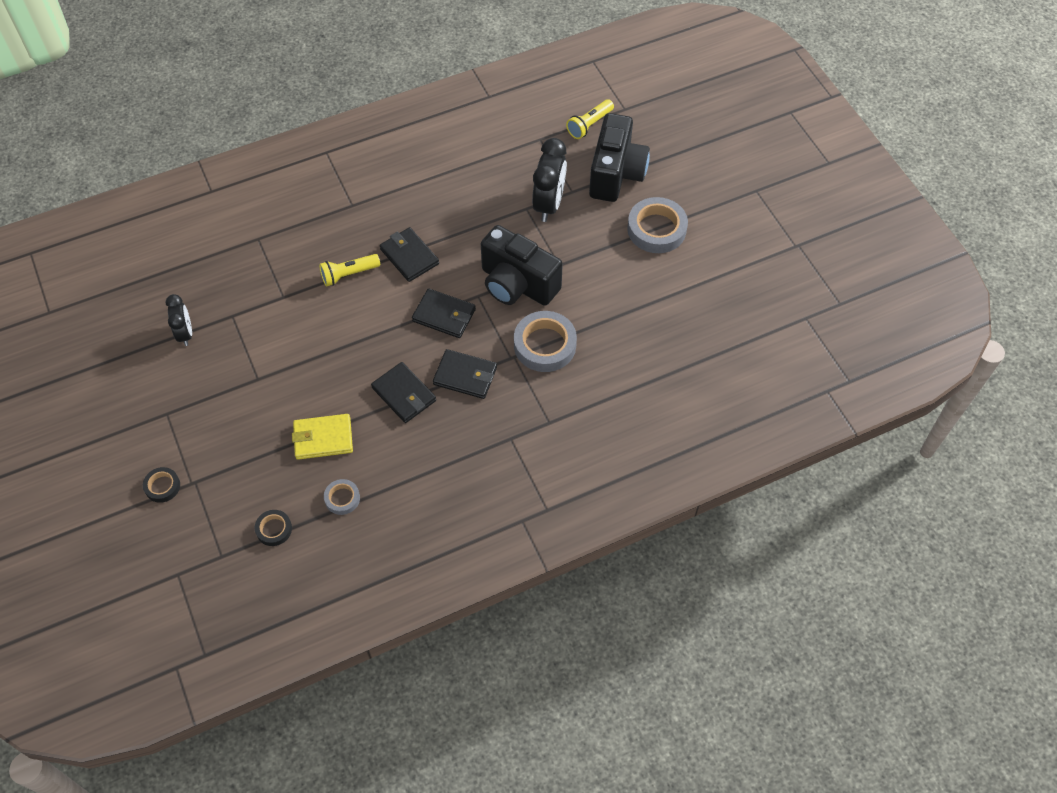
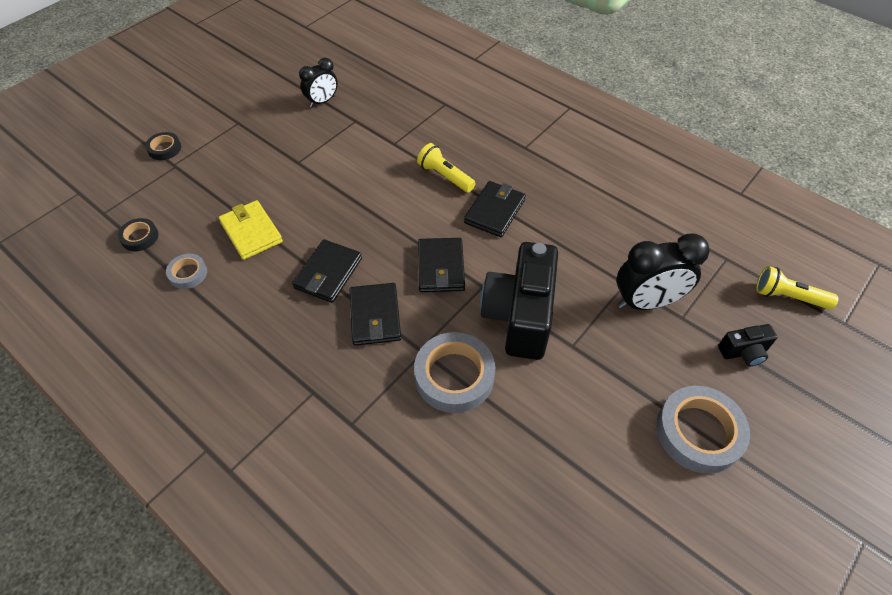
camera: 65 degrees right, 5 degrees down
black camera [589,113,650,202] -> black camera [718,324,777,366], size x0.46

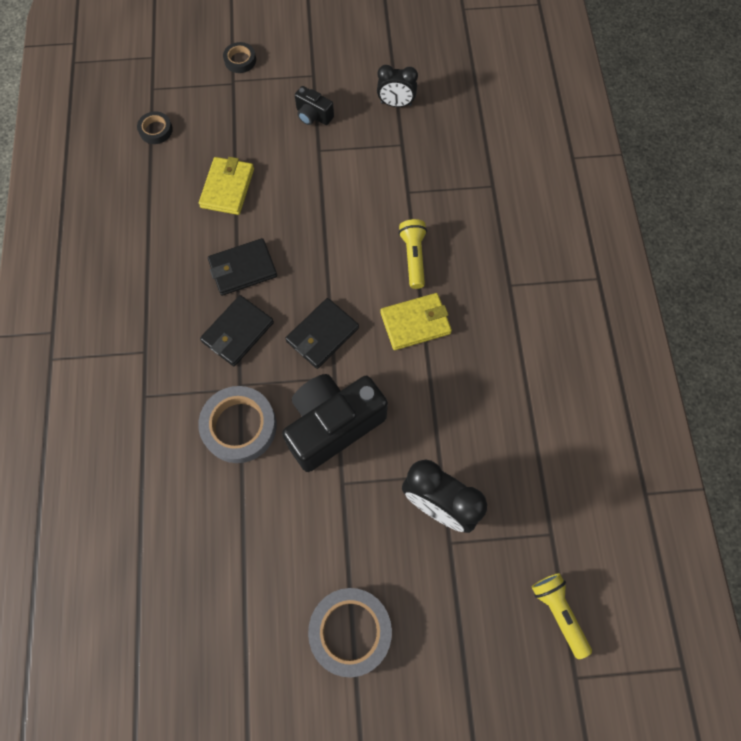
camera: 45 degrees right, 15 degrees up
grey tape [166,254,207,289] -> none
black wallet [464,181,526,237] -> yellow wallet [381,293,452,350]
black camera [718,324,777,366] -> black camera moved to [295,86,334,125]

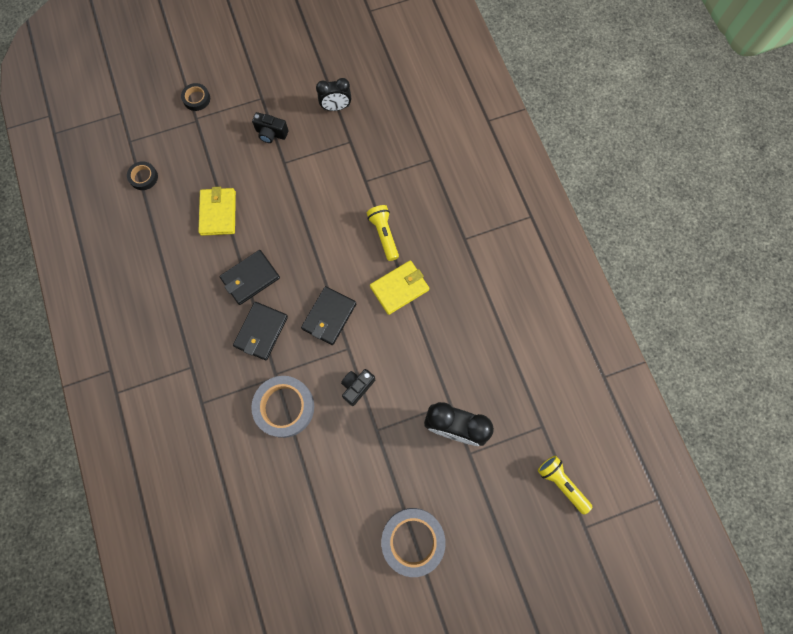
camera: 15 degrees left, 5 degrees up
black camera [282,374,388,472] -> black camera [341,369,375,406], size x0.46

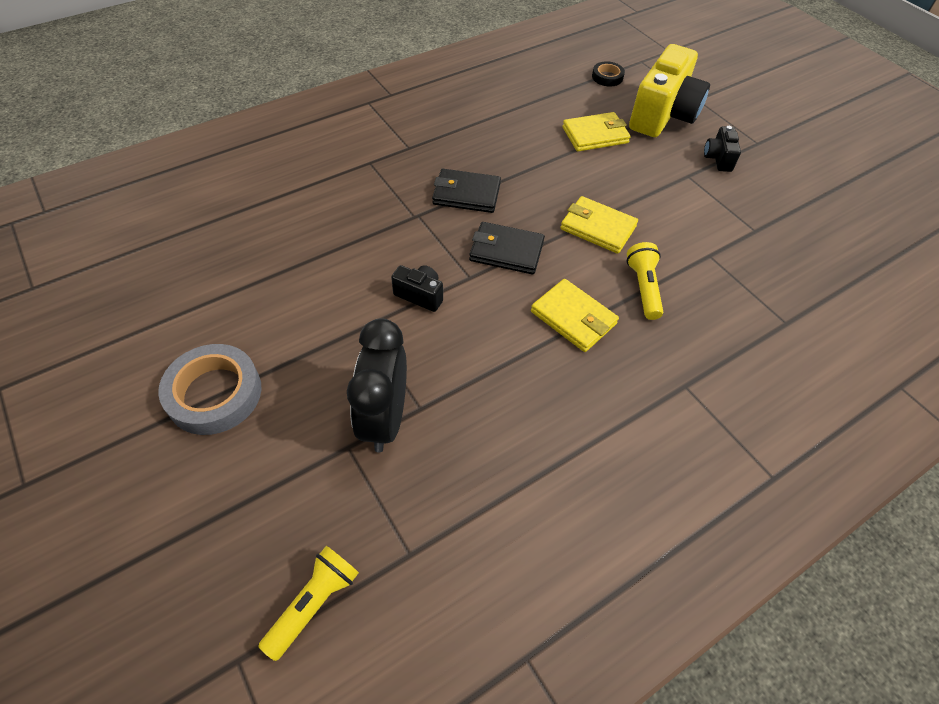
camera: 75 degrees right, 20 degrees down
black tape [181,83,210,111] -> none
black wallet [220,250,280,305] -> none
grey tape [251,376,314,438] -> none
black clock [316,78,351,111] -> none
yellow flashlight [367,205,399,261] -> yellow flashlight turned 60 degrees counterclockwise [627,242,663,320]
none -> yellow wallet [560,196,638,254]
none -> yellow camera [629,44,710,137]

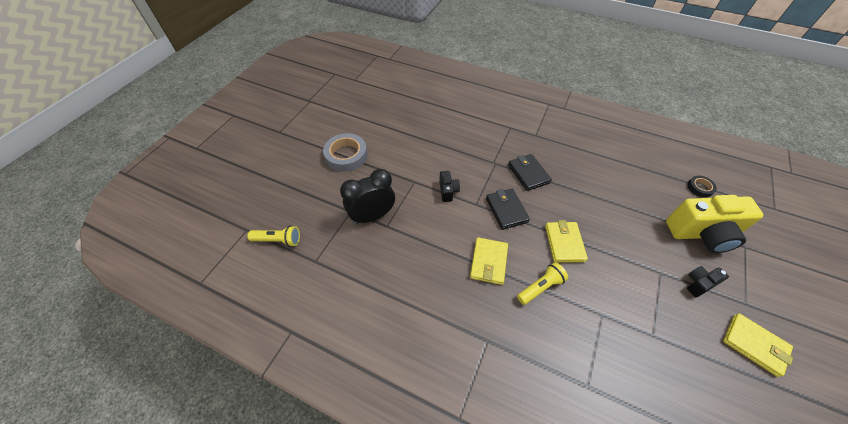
camera: 60 degrees right, 0 degrees up
yellow wallet [563,112,631,151] -> yellow wallet moved to [723,313,793,377]

